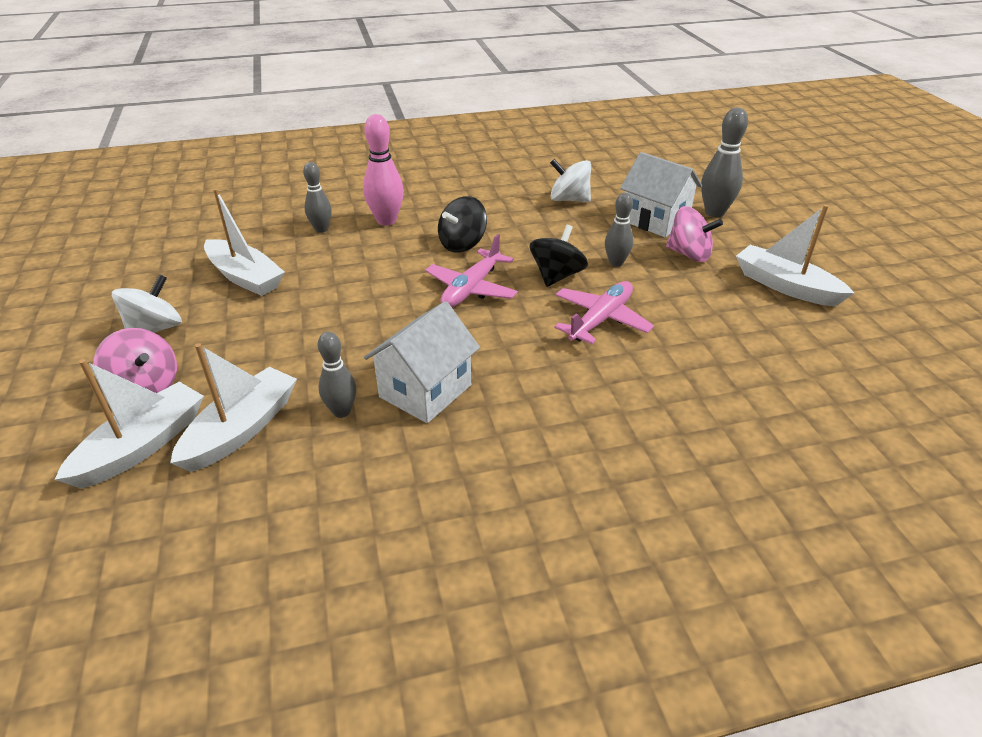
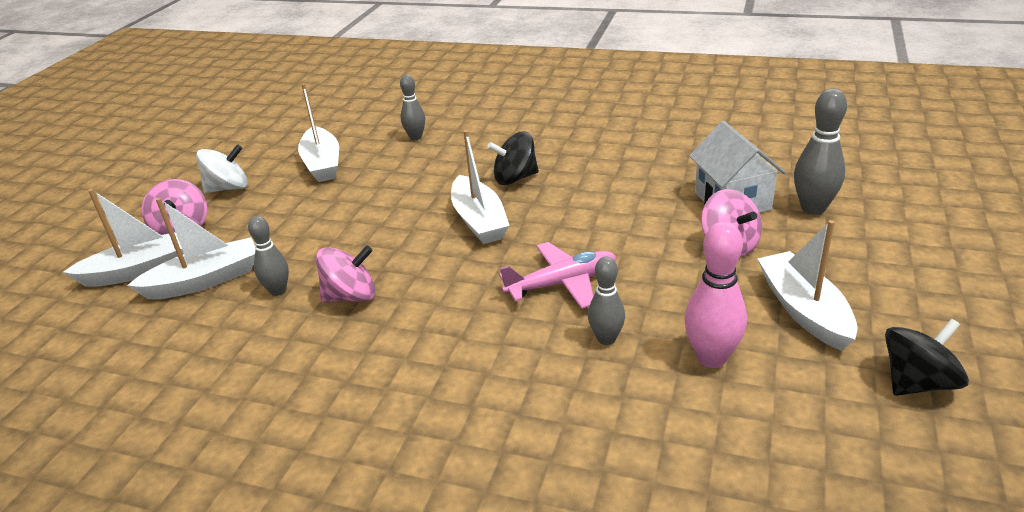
camera: 35 degrees right, 5 degrees down
pink bowling pin [363,114,404,226] -> pink bowling pin moved to [684,221,747,368]
white house [364,301,480,423] -> pink spinning top [316,245,375,302]
pink plane [425,234,518,307] -> white boat [451,130,510,244]
black spinning top [530,225,588,287] -> black spinning top moved to [885,319,969,396]
white spinning top [550,159,591,202] -> none
grey bowling pin [605,193,633,267] -> grey bowling pin moved to [588,256,625,345]

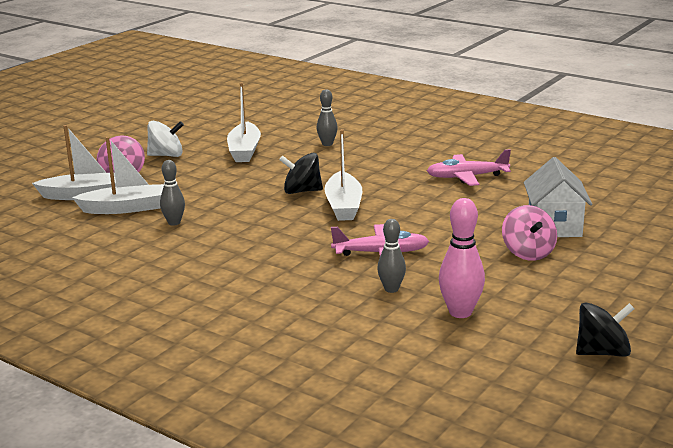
camera: 15 degrees right, 10 degrees down
pink spinning top [316,245,375,302] -> none
black spinning top [487,131,539,185] -> black spinning top moved to [279,153,323,194]
white boat [758,220,858,351] -> none
grey bowling pin [794,88,847,215] -> none
none -> pink plane [427,149,511,186]

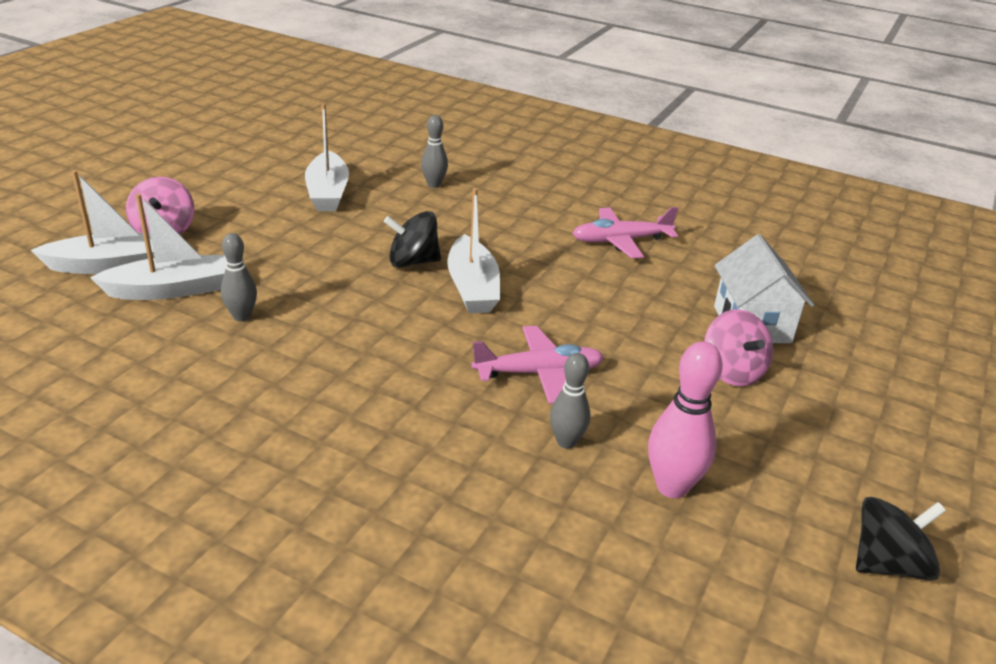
camera: 10 degrees left, 10 degrees up
white spinning top [147,121,184,157] -> none

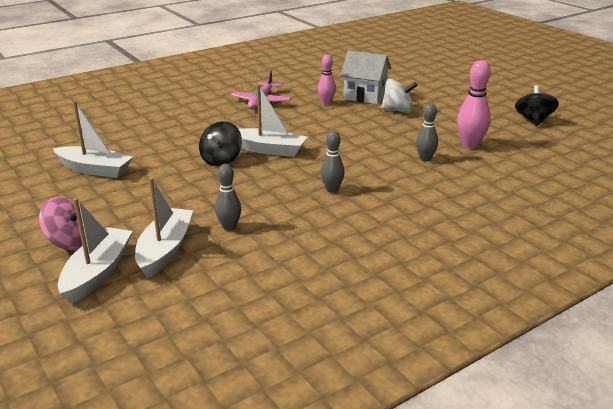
camera: 60 degrees left, 5 degrees down
grey bowling pin [421,115,448,188] -> grey bowling pin moved to [321,131,345,193]
pink plane [471,326,604,404] -> none
pink spinning top [704,309,773,386] -> white spinning top [381,79,418,113]
none -> pink bowling pin [318,55,336,105]

